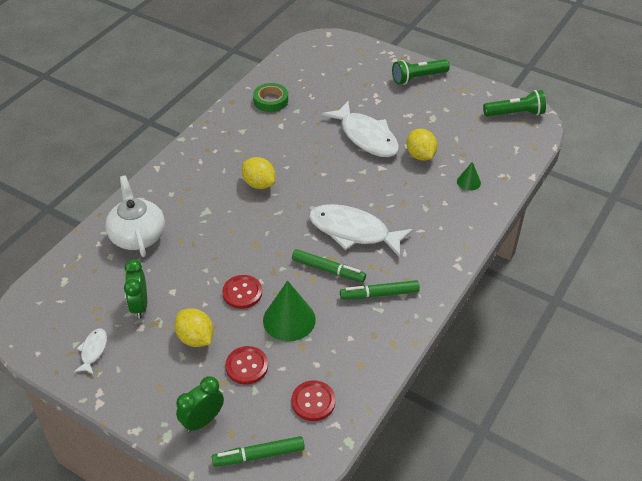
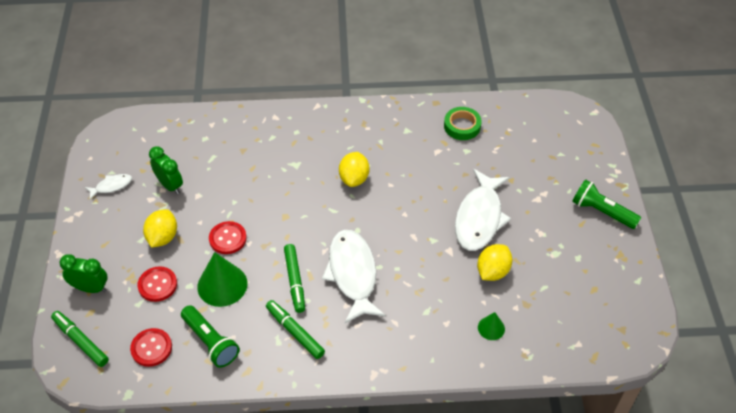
camera: 55 degrees right, 5 degrees up
white teapot [105,176,165,257] -> none
green clock [124,259,147,319] -> green clock turned 90 degrees clockwise [149,146,183,194]
green flashlight [483,90,546,116] -> green flashlight moved to [181,305,240,368]

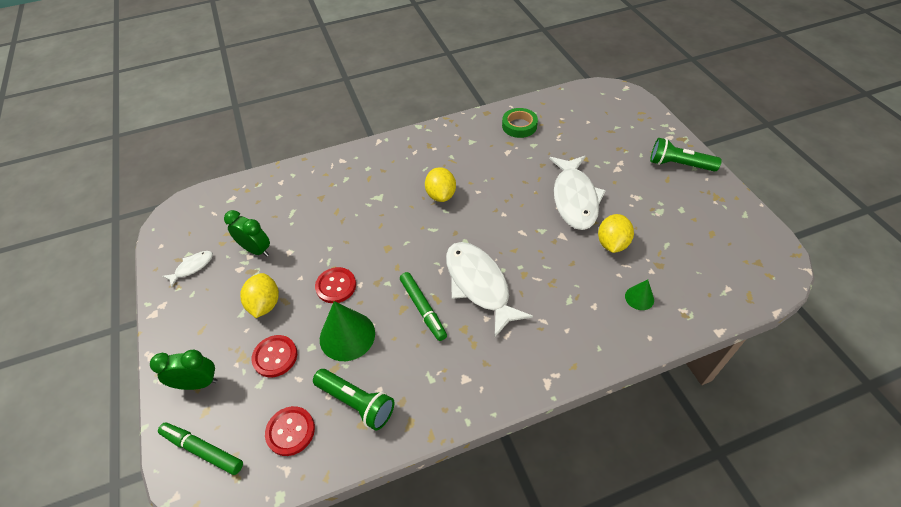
camera: 15 degrees left, 0 degrees up
green marker [266,300,325,359] -> none

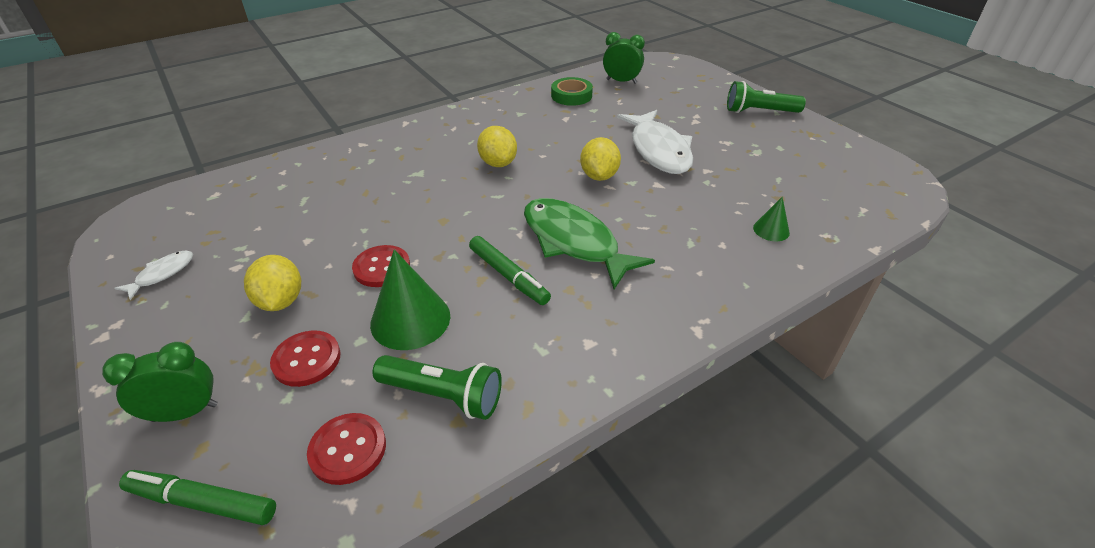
camera: 15 degrees left, 10 degrees down
green clock [224,210,270,257] -> green clock moved to [603,32,645,84]
white fish [446,242,533,337] -> green fish [524,198,655,289]
yellow lemon [598,214,634,253] -> yellow lemon moved to [580,137,621,181]

